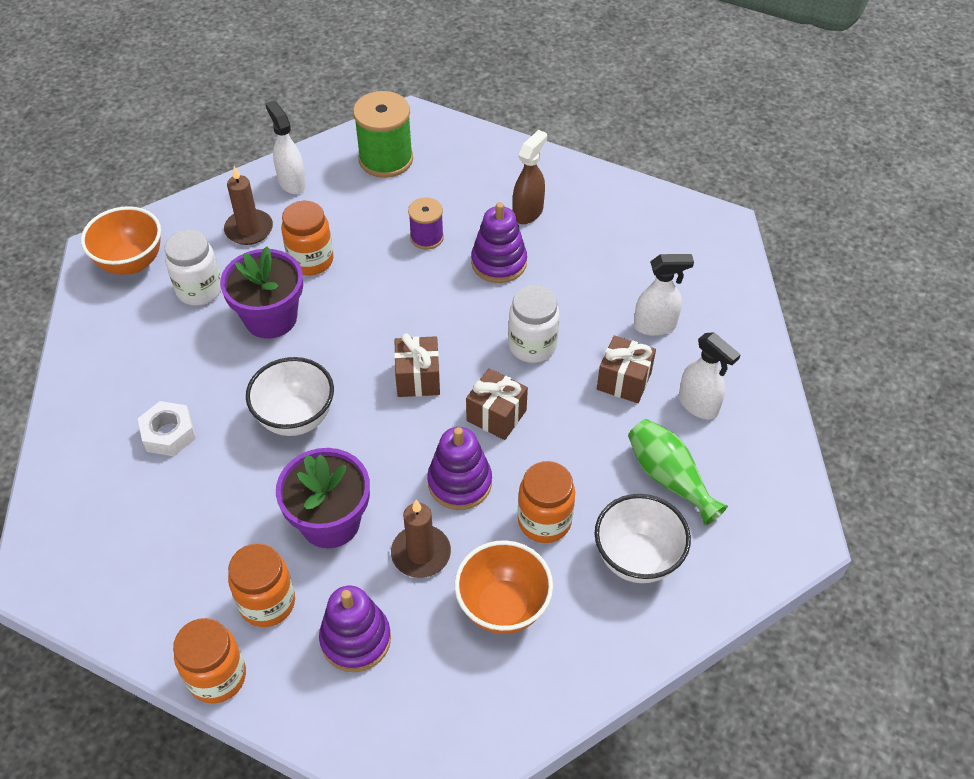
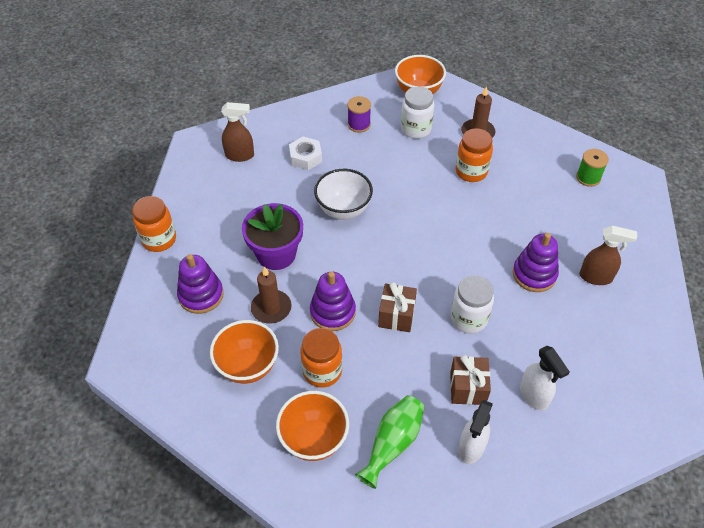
camera: 70 degrees right, 0 degrees up
purple flower pot [220,246,303,339] -> none
orange jar [228,543,295,627] -> none
white spray bottle [265,101,306,194] -> none
green spool [353,91,413,178] -> green spool [576,149,609,187], size x0.58
brown gift [394,333,440,397] -> none
purple spool [408,197,444,249] -> purple spool moved to [347,96,371,133]
white bowl [595,494,691,583] -> orange bowl [276,391,349,461]
none -> brown spray bottle [221,102,254,162]

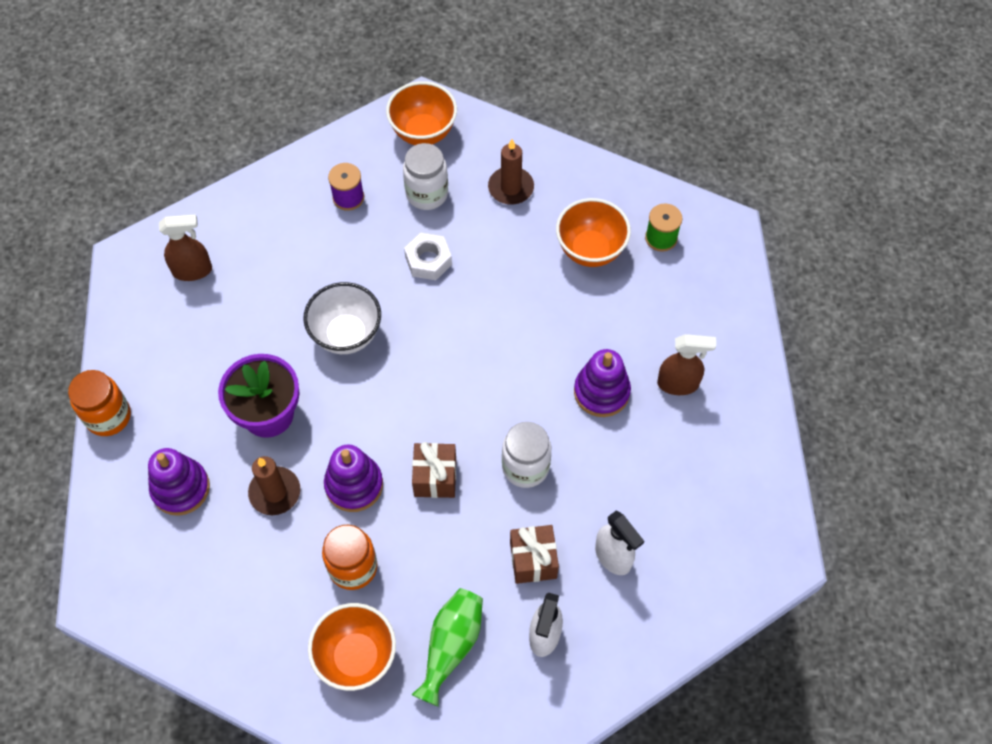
camera: 10 degrees left, 10 degrees up
orange bowl [210,320,279,384] -> orange bowl moved to [556,198,631,267]
white nut [289,137,322,170] -> white nut moved to [404,233,452,280]
orange jar [456,128,493,182] -> none

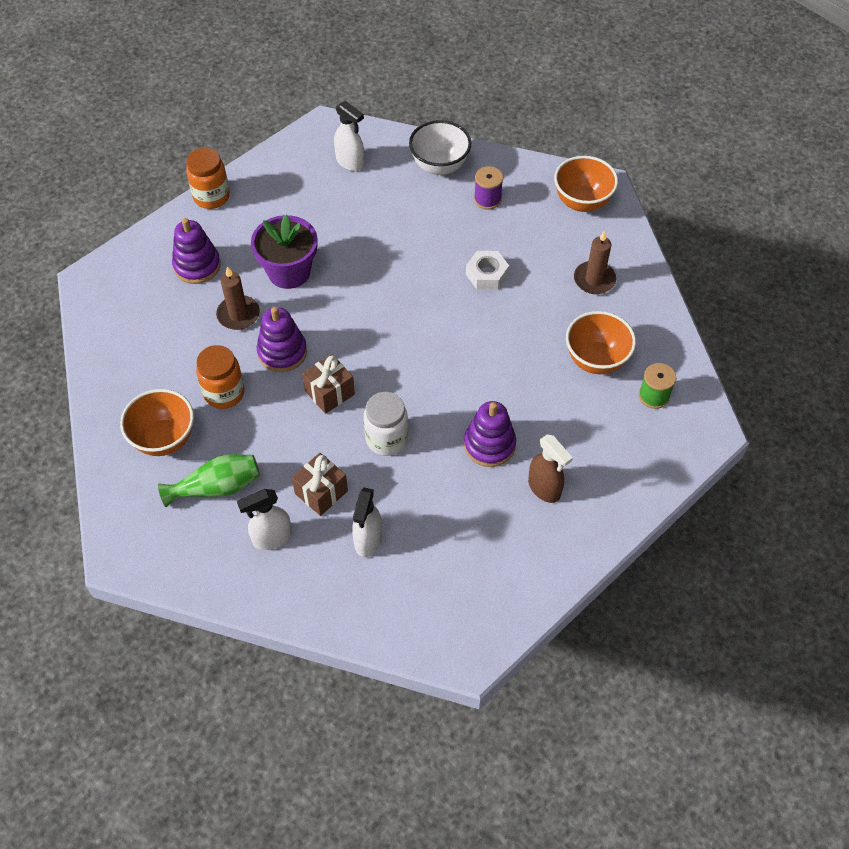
camera: 50 degrees right, 5 degrees down
brown spray bottle [159,215,212,281] -> white spray bottle [334,101,364,171]
white bowl [303,282,381,354] -> white bowl moved to [409,120,471,175]
white jar [403,143,448,210] -> none

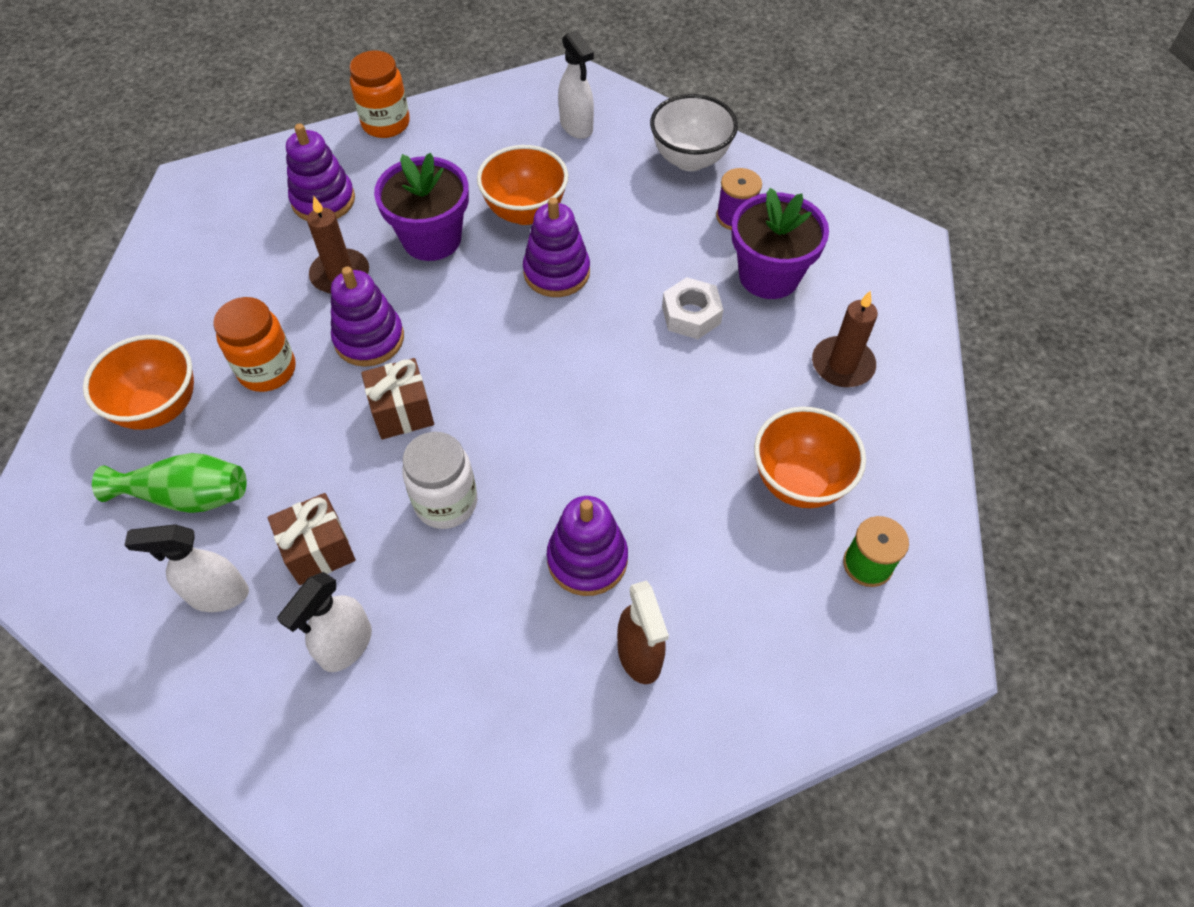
camera: 20 degrees right, 0 degrees up
orange bowl [554,156,618,212] -> orange bowl moved to [477,145,568,225]
none -> purple stacking toy [523,197,590,297]
none -> purple flower pot [731,188,829,299]

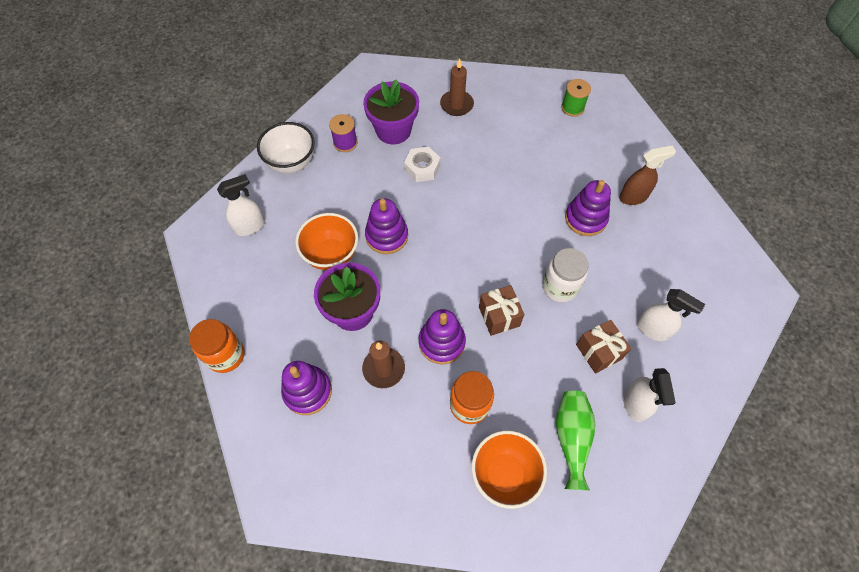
camera: 90 degrees left, 5 degrees up
orange bowl [754,407,866,508] -> none

